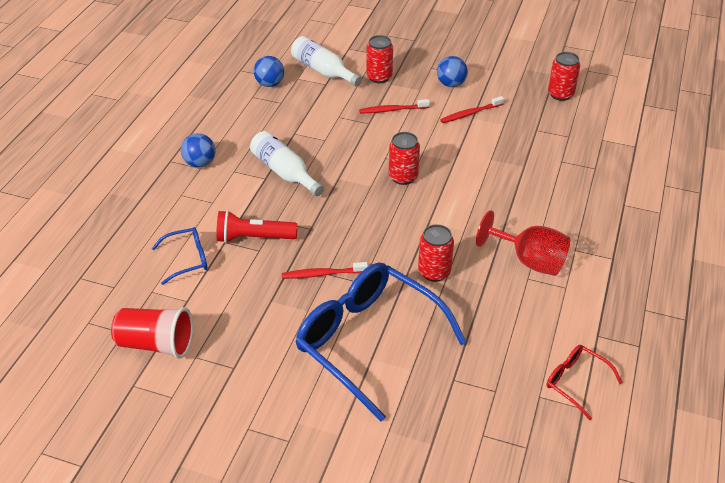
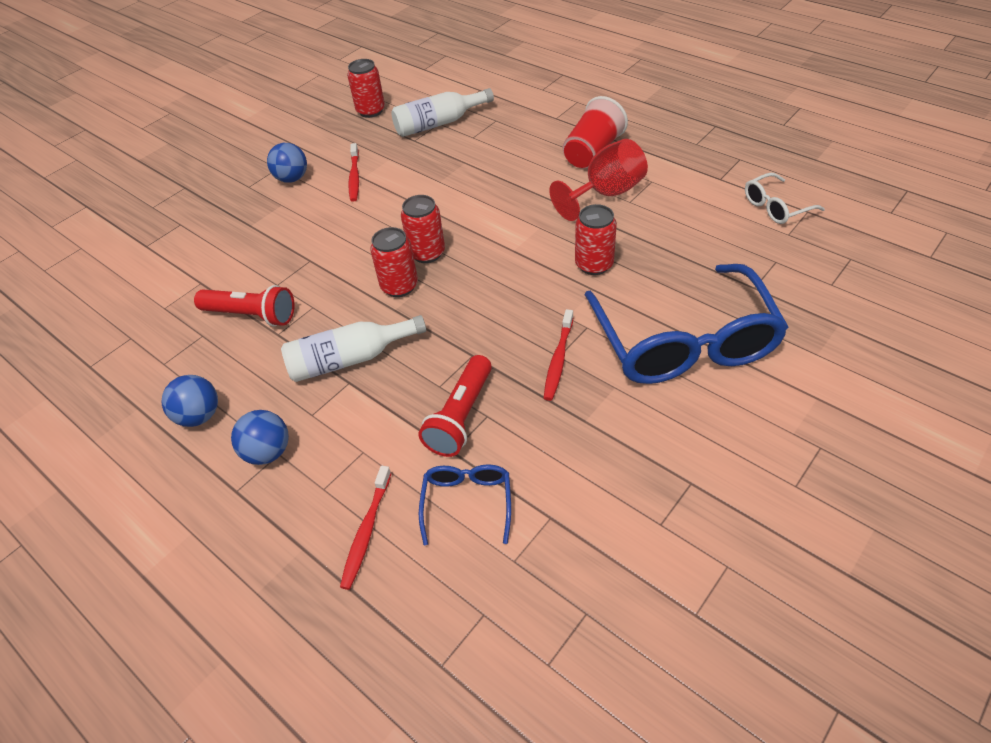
camera: 65 degrees left, 5 degrees up
red cup [111,307,193,358] -> red cup moved to [563,96,628,169]
blue ball [254,56,284,87] -> blue ball moved to [162,375,218,427]
white bottle [291,36,362,87] -> white bottle moved to [391,88,494,137]
blue glasses [296,262,466,422] -> blue glasses turned 75 degrees counterclockwise [585,264,788,384]
red toothbrush [359,99,430,113] -> red toothbrush moved to [340,466,391,590]
red can [366,35,393,83] -> red can moved to [370,227,418,297]
red glasses [546,345,623,420] -> white glasses [745,173,825,224]
none -> red flashlight [194,285,295,326]

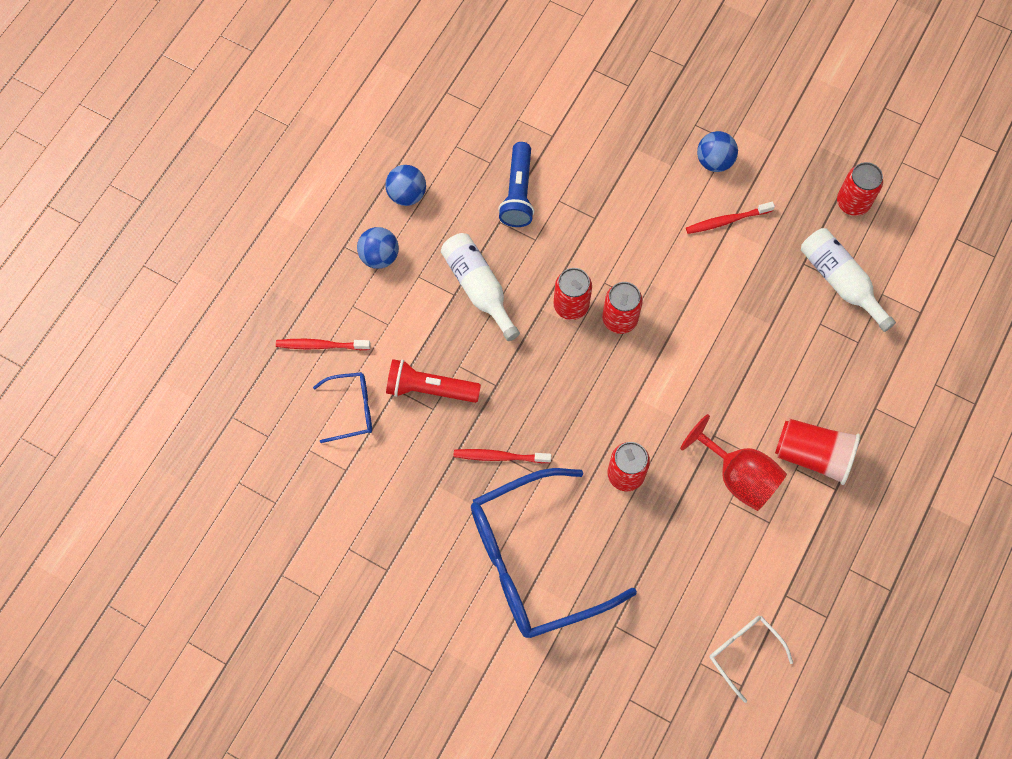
camera: 75 degrees right, 20 degrees up
red flashlight [194,285,295,326] -> blue flashlight [498,142,534,227]

